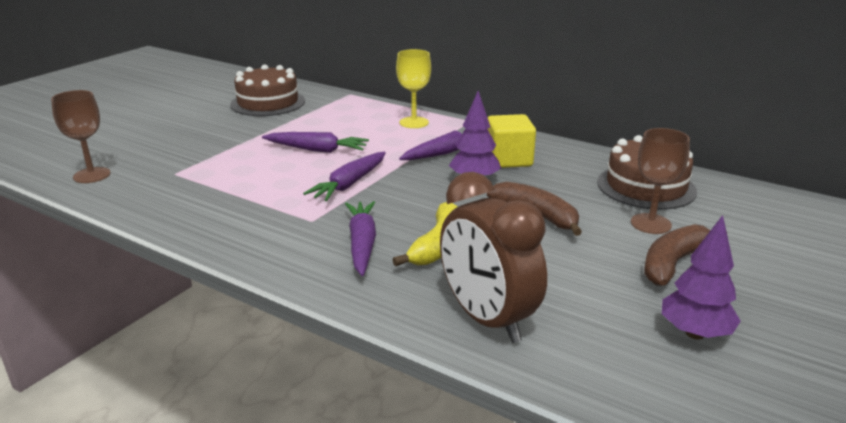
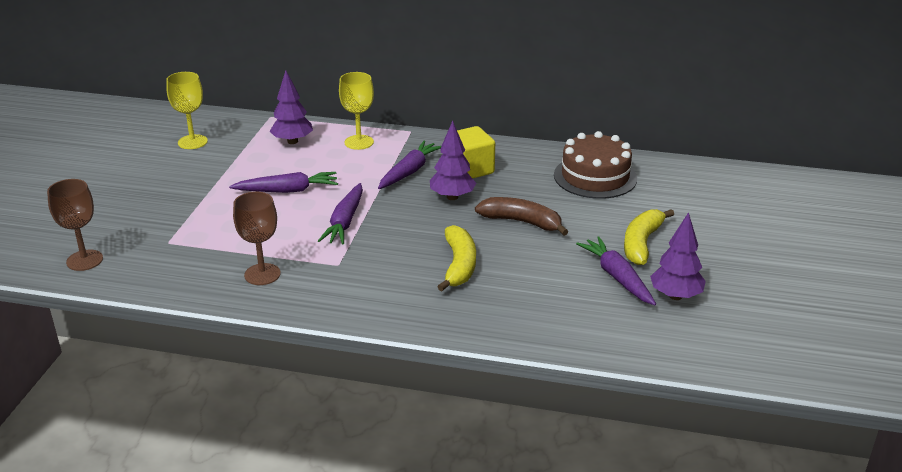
camera: 20 degrees left, 5 degrees up
brown cake [230,64,305,116] -> yellow goblet [166,72,208,149]
purple carrot [345,201,376,276] -> purple carrot moved to [576,236,656,305]
brown clock [440,172,547,343] -> none
brown goblet [631,128,690,234] -> brown goblet moved to [233,192,281,285]
brown banana [644,224,711,286] -> yellow banana [624,209,674,265]
none -> purple tree [270,70,313,144]

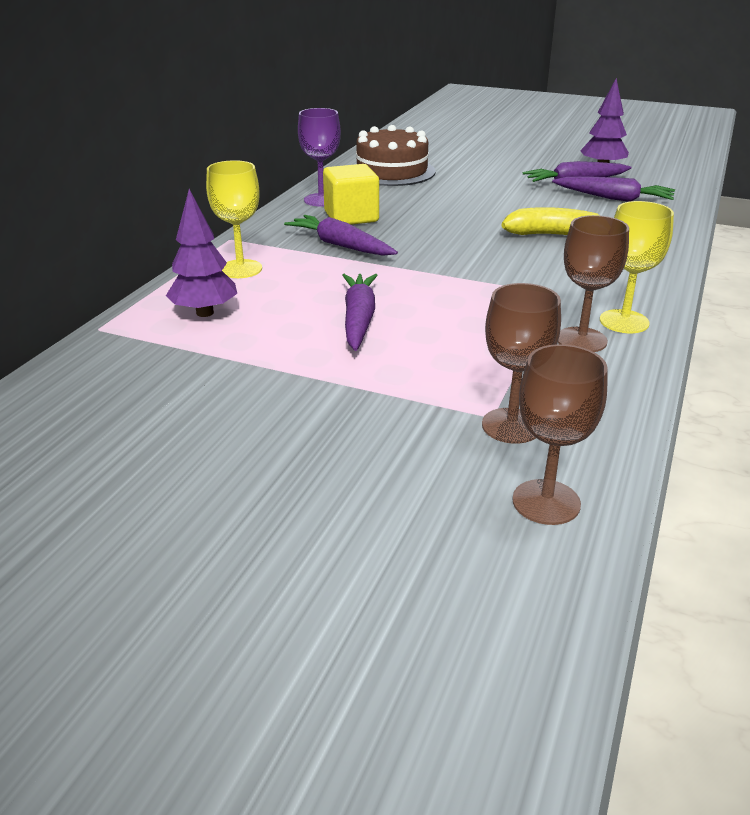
camera: 80 degrees left, 0 degrees up
yellow goblet [166,72,208,149] -> yellow goblet moved to [600,201,674,333]
purple carrot [318,183,363,245] -> purple carrot moved to [552,176,675,202]
purple tree [430,121,476,200] -> none
brown banana [475,197,568,236] -> none
yellow banana [624,209,674,265] -> none
none -> purple goblet [298,108,341,207]
none -> brown goblet [482,283,561,444]

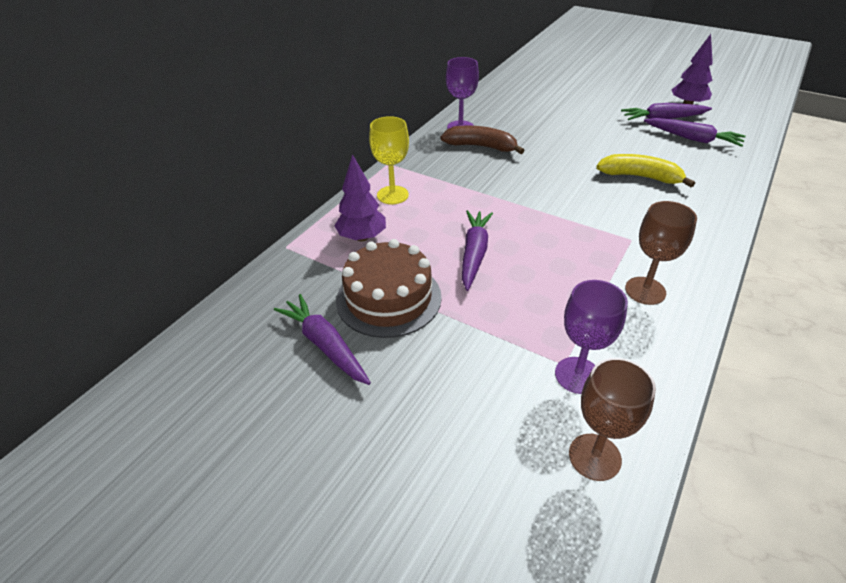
camera: 10 degrees right, 10 degrees up
purple carrot [284,215,398,256] -> purple carrot moved to [274,294,371,385]
yellow cube [323,164,379,225] -> brown banana [440,126,525,154]
brown cake [353,125,436,186] -> brown cake moved to [336,239,442,338]
brown goblet [482,283,561,444] -> purple goblet [555,280,628,394]
yellow goblet [600,201,674,333] -> none

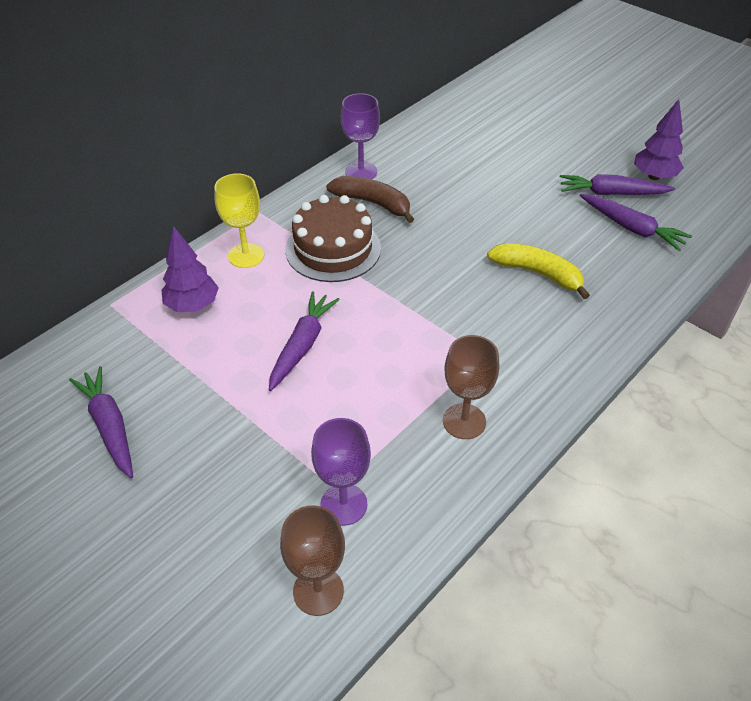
camera: 10 degrees right, 5 degrees up
brown cake [336,239,442,338] -> brown cake moved to [285,195,381,282]

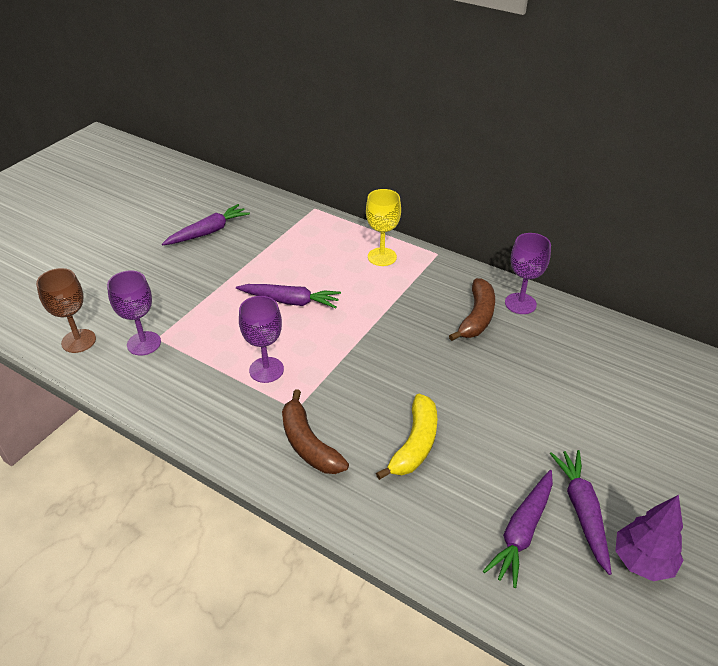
camera: 80 degrees right, 5 degrees down
purple tree [162,226,219,312] -> none
brown cake [285,195,381,282] -> none
brown goblet [443,335,499,439] -> none
none -> purple goblet [239,296,284,383]
none -> brown banana [282,389,349,474]

